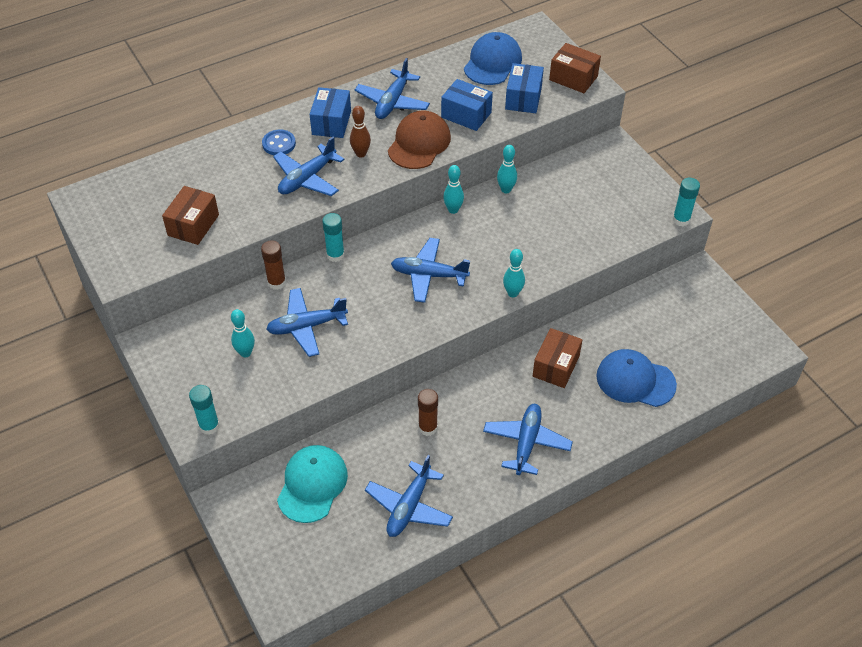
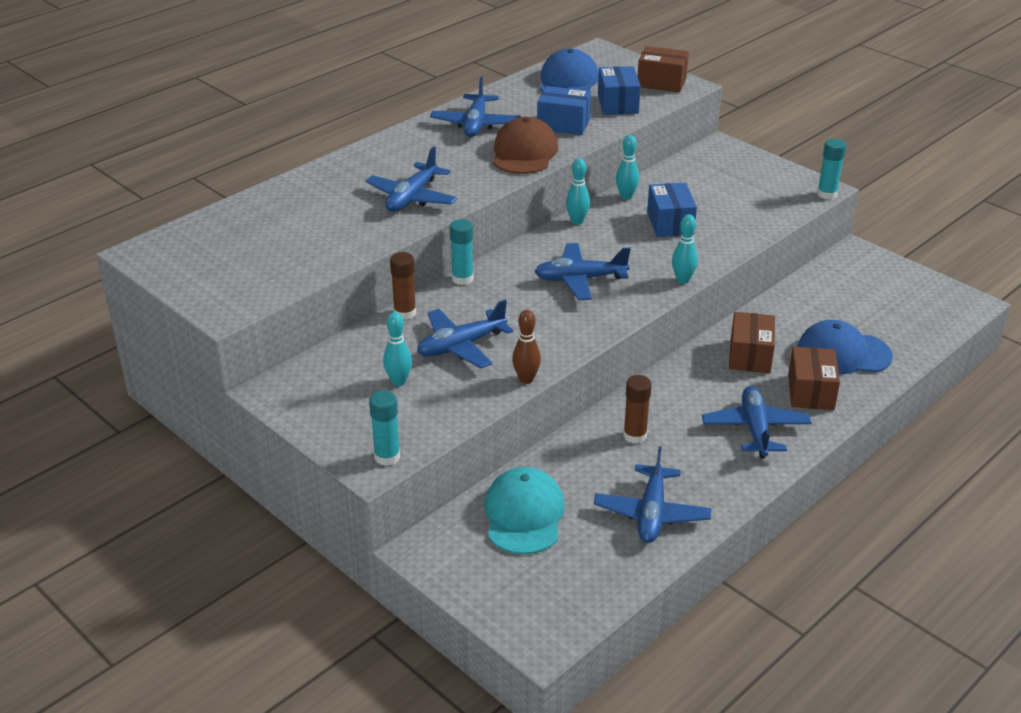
camera: 15 degrees left, 15 degrees down
brown box [162,186,219,245] -> brown box moved to [788,347,840,410]
blue button [262,129,296,155] -> none
blue box [310,87,351,138] -> blue box moved to [647,183,697,237]
brown bowling pin [350,106,371,158] -> brown bowling pin moved to [512,310,541,384]

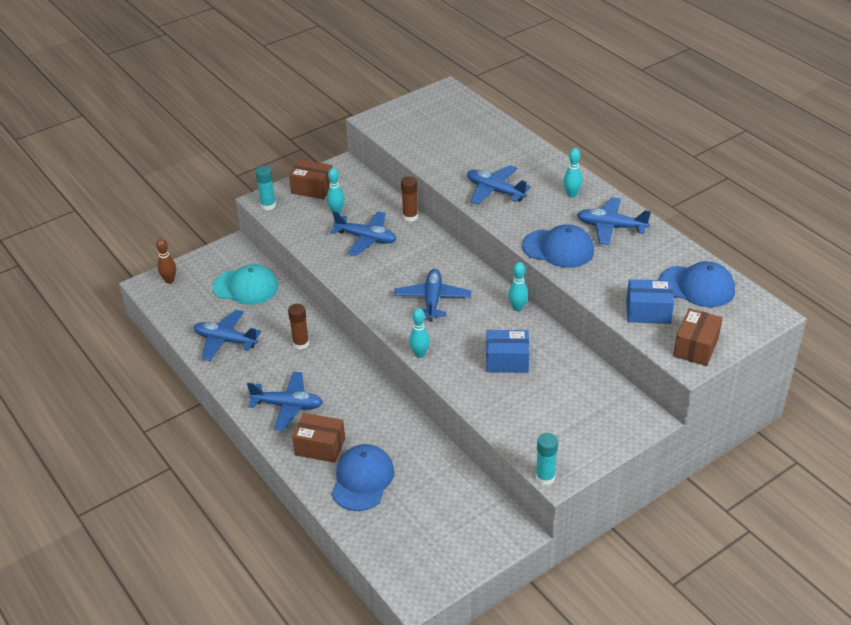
camera: 100 degrees right, 5 degrees up
blue plane [417,300,513,369] -> blue plane turned 135 degrees clockwise [331,211,396,256]
turquoise glue stick [450,219,474,285] -> none
brown cap [493,117,558,174] -> blue cap [522,224,594,268]
brown bowling pin [512,310,541,384] -> brown bowling pin moved to [156,238,176,284]
blue box [537,86,591,135] -> none
turquoise bowling pin [616,135,639,200] -> turquoise bowling pin moved to [563,148,582,198]
brown box [729,312,775,373] -> brown box moved to [289,159,332,199]

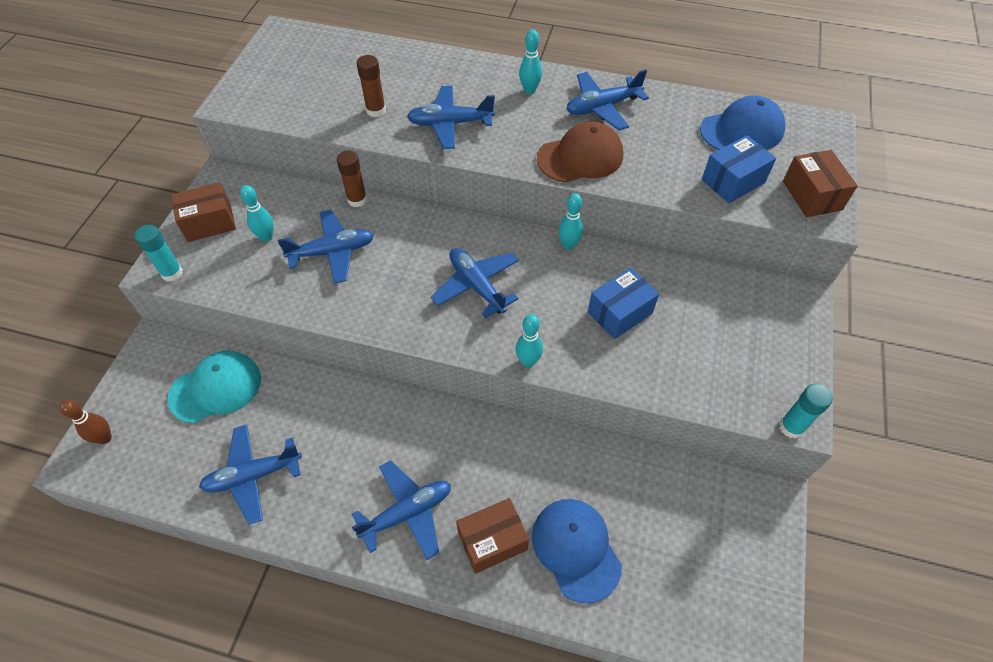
camera: 40 degrees left, 15 degrees up
brown glue stick [288,304,309,350] -> brown glue stick moved to [357,55,386,117]
blue cap [522,224,594,268] -> brown cap [537,121,623,183]

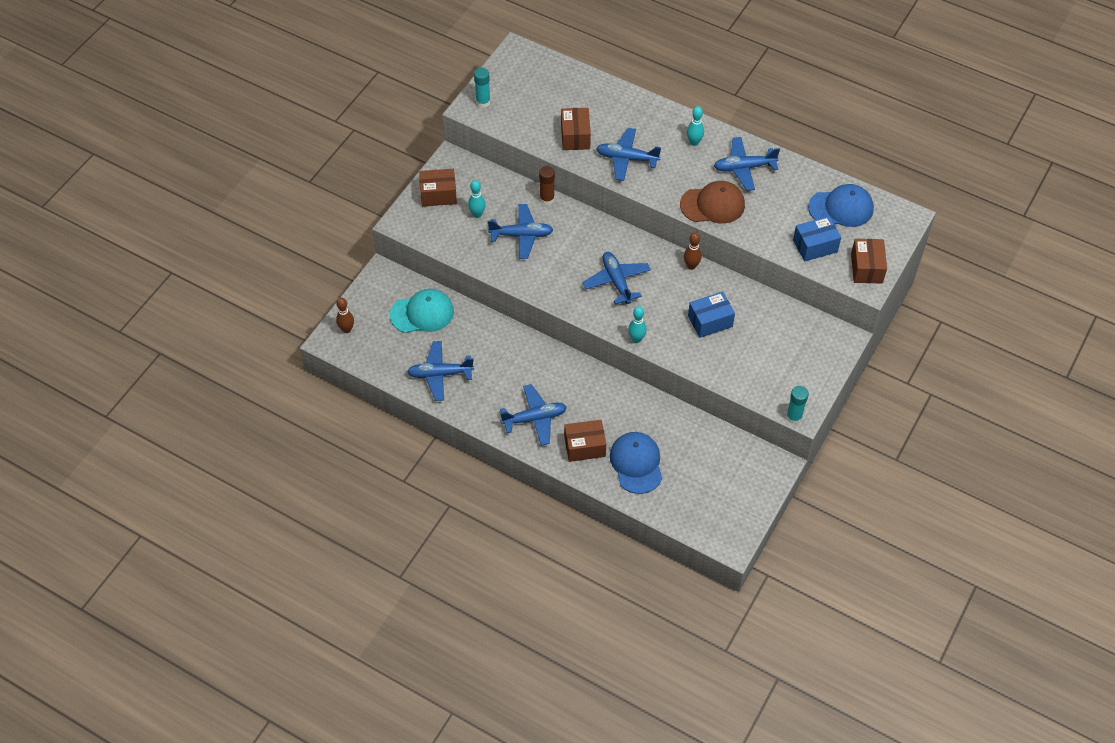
camera: 15 degrees right, 0 degrees up
turquoise glue stick [135,225,183,281] -> turquoise glue stick moved to [474,68,490,108]
brown glue stick [357,55,386,117] -> brown box [561,108,591,150]
turquoise bowling pin [558,193,583,250] -> brown bowling pin [684,232,702,270]

